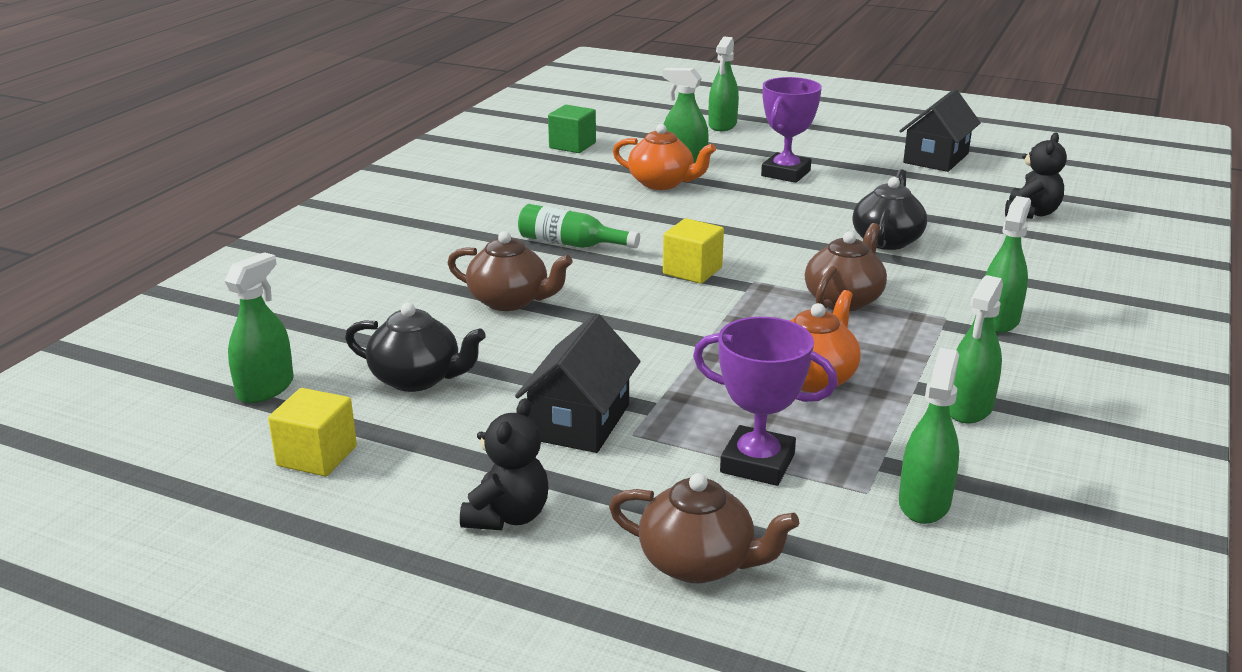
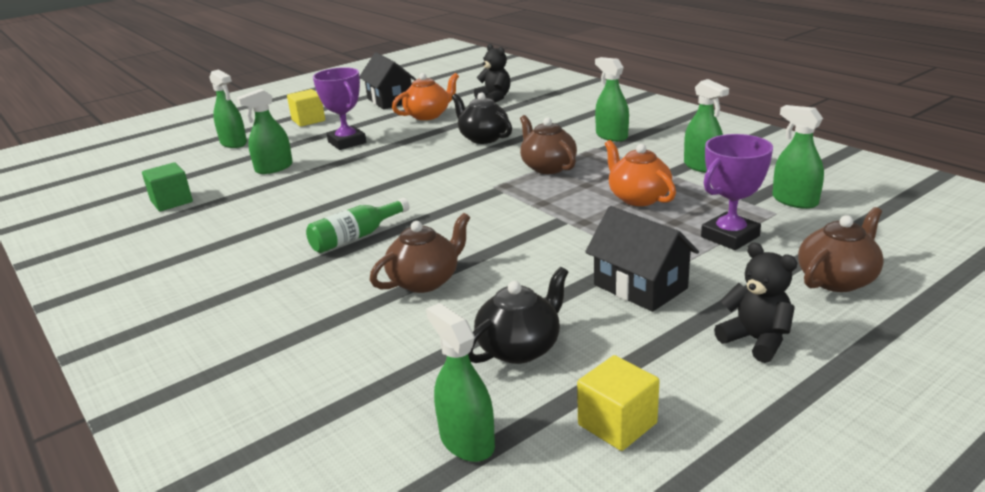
camera: 60 degrees left, 0 degrees up
orange teapot [613,124,716,190] -> orange teapot moved to [392,73,459,120]
yellow cube [663,218,724,284] -> yellow cube moved to [287,89,325,127]

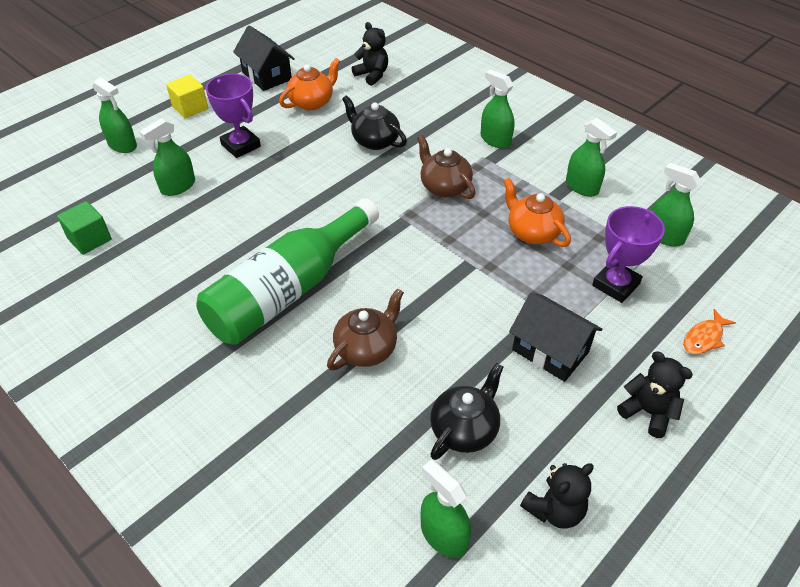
camera: 10 degrees left, 20 degrees up
green bottle [306,198,410,253] -> green bottle [196,198,379,345], size x2.12
yellow cube [577,355,659,451] -> black teddy bear [520,463,594,529]
brown teapot [798,207,884,292] -> orange fish [683,309,736,354]

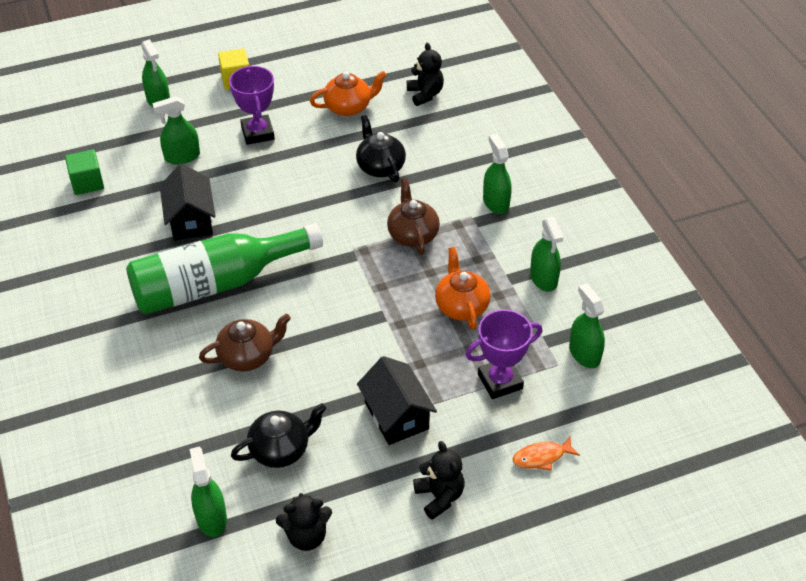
camera: 25 degrees right, 0 degrees up
black house [233,25,295,91] -> black house moved to [160,164,216,241]

